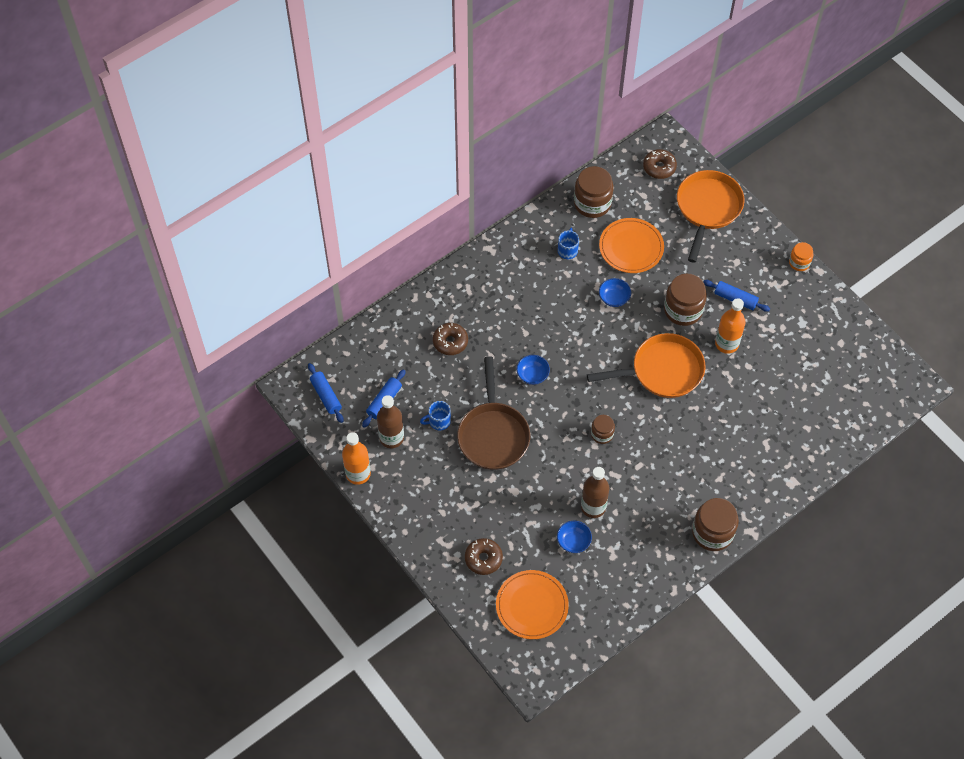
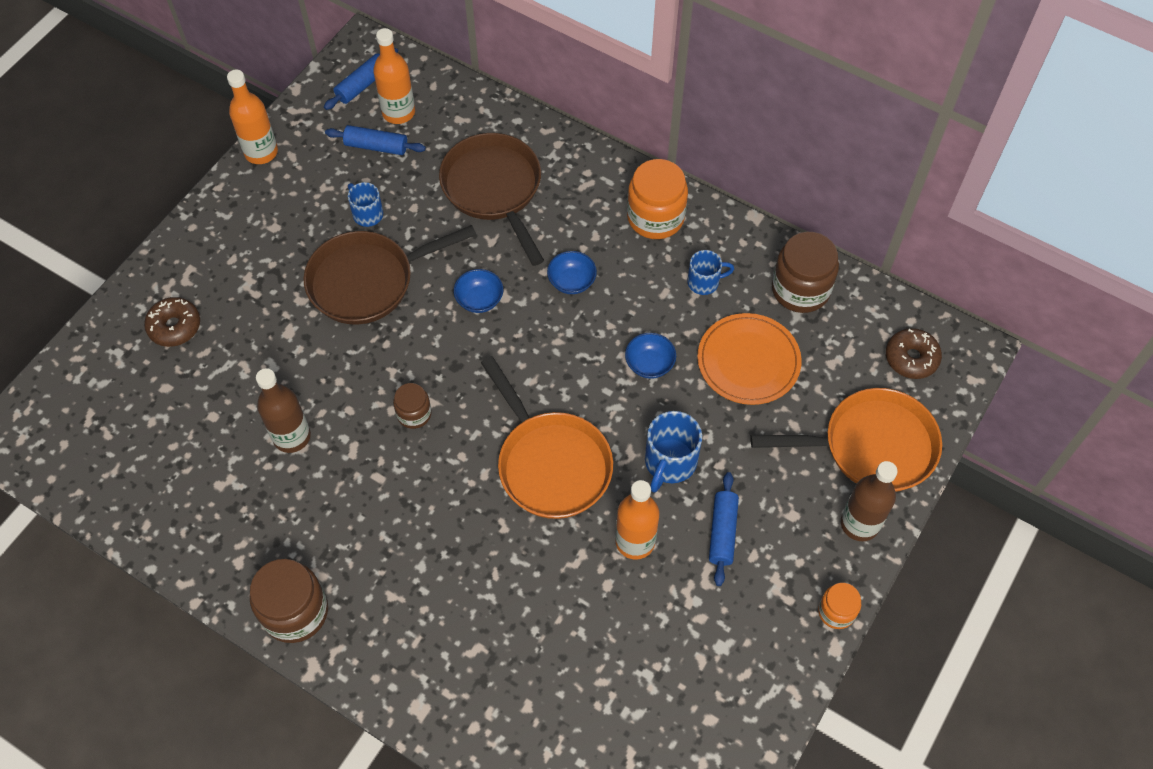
camera: 70 degrees right, 0 degrees up
brown bottle [377,395,404,448] -> brown bottle moved to [841,461,898,541]
brown donut [433,323,468,355] -> brown pan [439,133,544,266]
orange plate [496,570,569,639] -> none
blue bowl [557,521,592,553] -> blue bowl moved to [547,251,597,294]
brown jar [664,274,707,326] -> blue mug [645,411,702,493]
none -> orange bottle [373,28,415,124]
none -> orange jar [627,159,688,239]

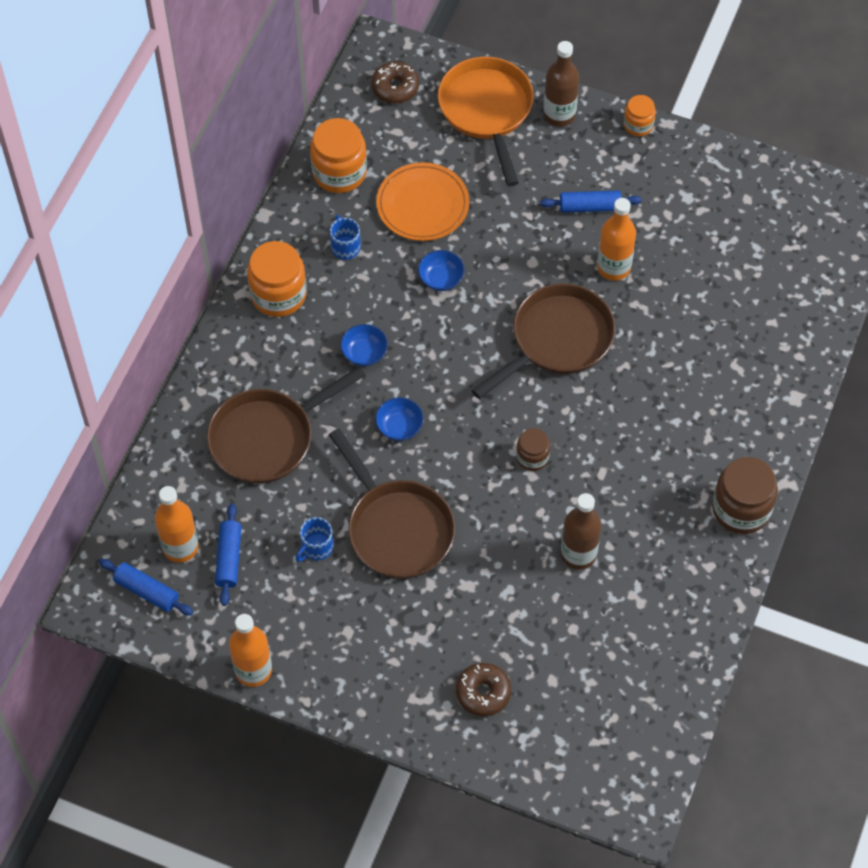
camera: 100 degrees left, 0 degrees up
orange pan [481,356,613,519] -> brown pan [472,283,615,399]
blue mug [645,411,702,493] -> none
brown jar [772,232,839,313] -> orange jar [310,118,367,193]

